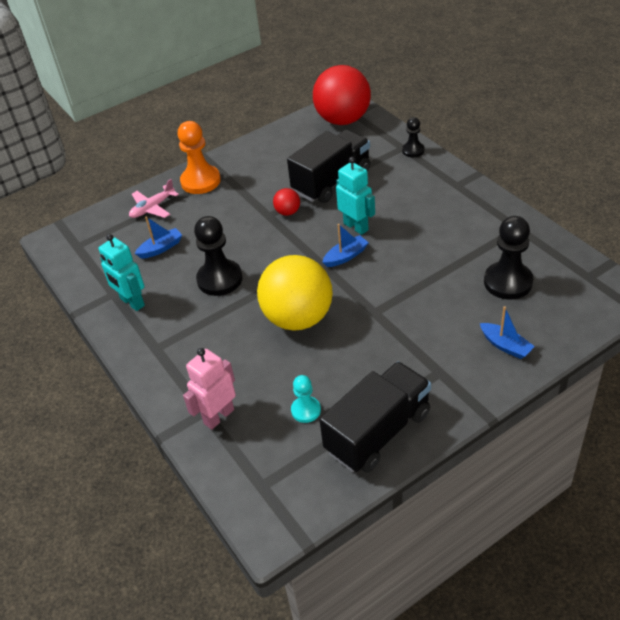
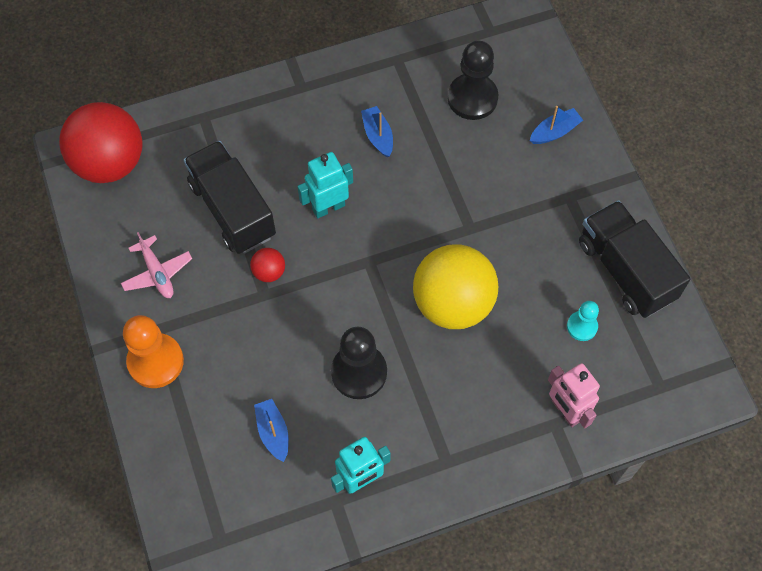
camera: 80 degrees left, 20 degrees up
pink plane [129,179,179,218] -> pink plane moved to [121,232,192,298]
blue boat [322,224,369,267] -> blue boat moved to [361,106,393,157]
black pawn [402,117,424,157] -> none

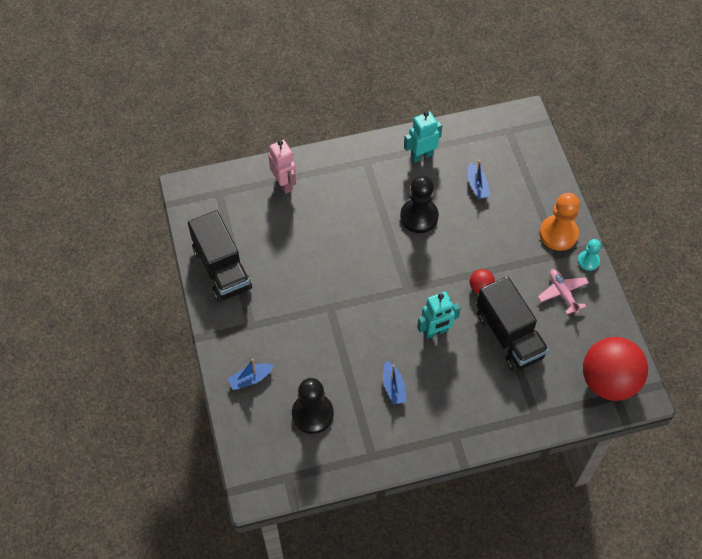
camera: 175 degrees left, 5 degrees down
yellow ball [413,244,498,329] -> none
turquoise pawn [567,301,599,341] -> turquoise pawn moved to [578,239,601,271]

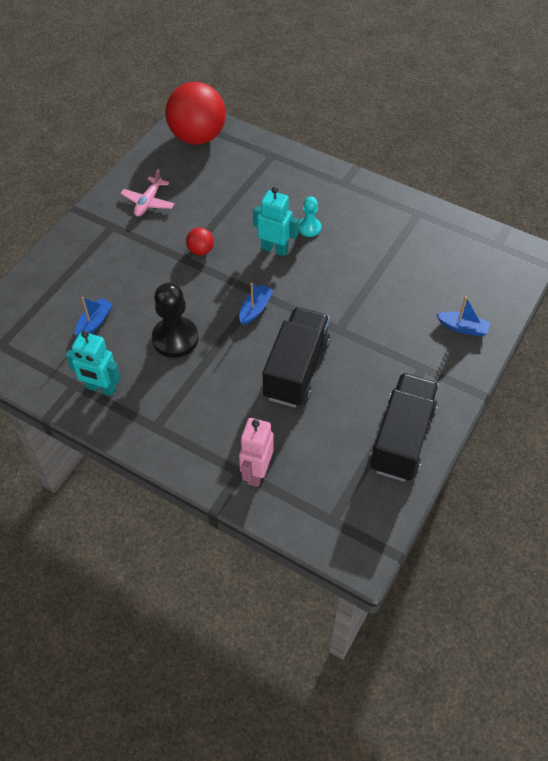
camera: 135 degrees left, 5 degrees down
black pawn [292,378,334,434] -> none
blue boat [383,361,407,405] -> blue boat moved to [239,283,273,325]
black truck [476,276,549,371] -> black truck moved to [263,307,330,407]
orange pawn [540,193,580,251] -> none
turquoise pawn [578,239,601,271] -> turquoise pawn moved to [298,197,321,237]

